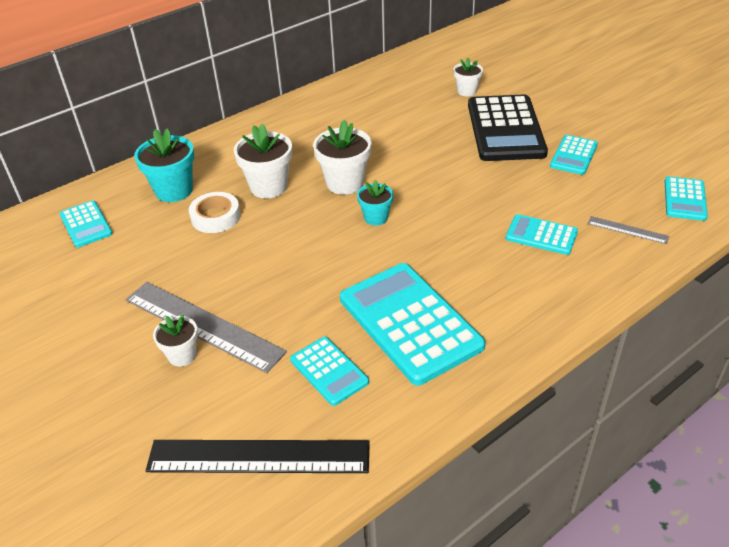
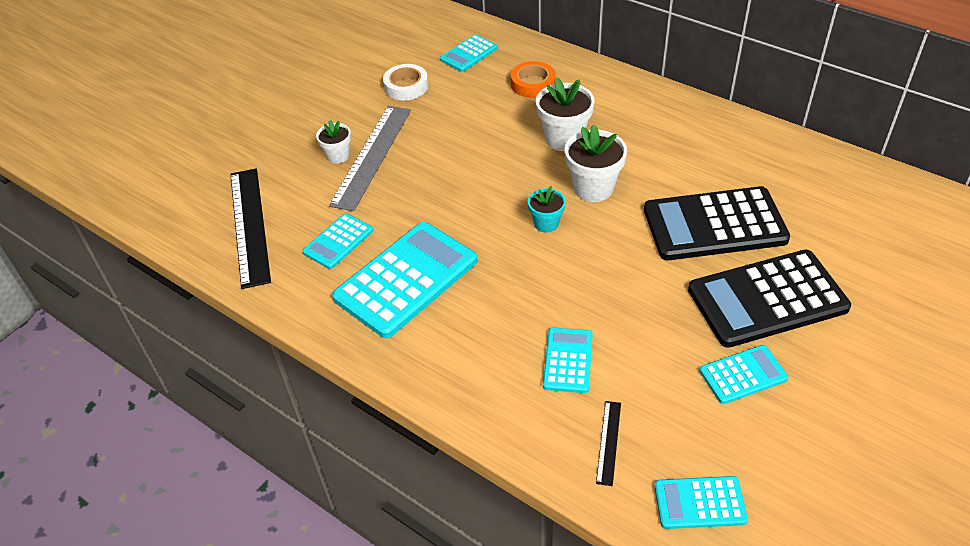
camera: 75 degrees right, 5 degrees up
turquoise flower pot [134,128,194,202] -> orange tape [511,61,555,98]
white tape [189,192,241,233] -> white tape moved to [383,64,428,100]
white flower pot [453,58,483,96] -> none
turquoise calculator [550,135,598,175] -> turquoise calculator turned 150 degrees clockwise [699,345,788,404]
grey ruler [588,216,669,244] -> black ruler [596,401,621,486]
none -> black calculator [644,186,790,260]

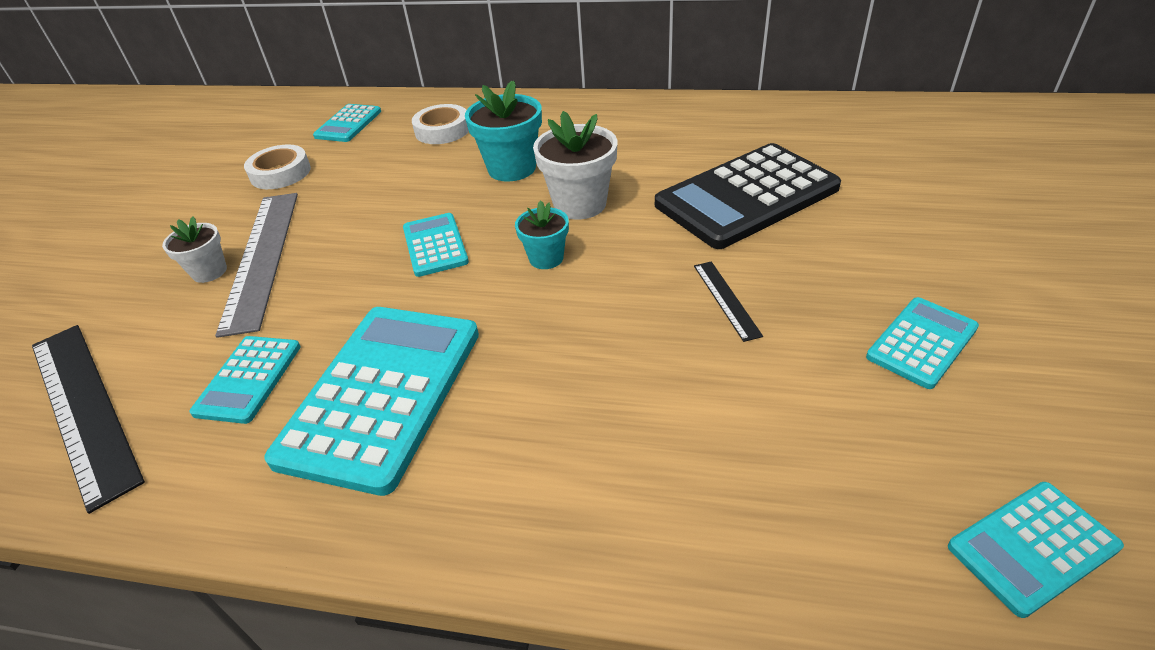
camera: 25 degrees left, 5 degrees down
orange tape [511,61,555,98] -> white tape [412,104,469,144]
white flower pot [536,77,595,151] -> turquoise flower pot [465,81,542,182]
turquoise calculator [543,328,593,393] -> turquoise calculator moved to [403,213,469,277]
black ruler [596,401,621,486] -> black ruler moved to [694,261,763,342]
black calculator [688,250,851,348] -> none

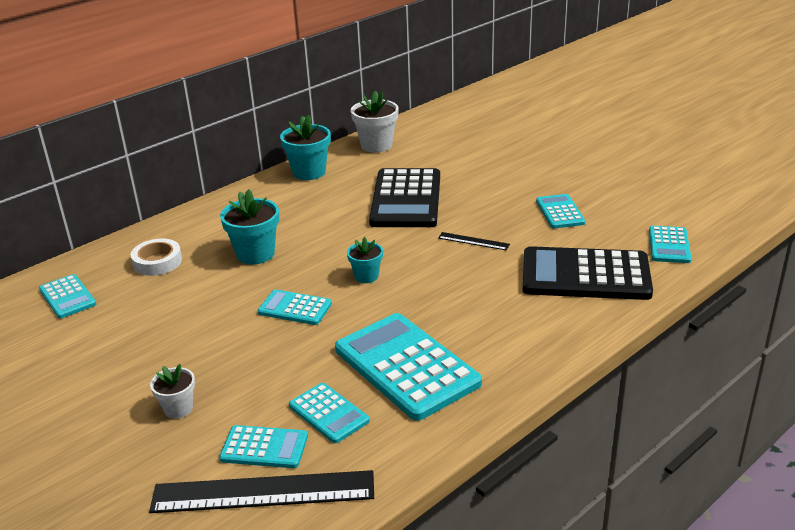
camera: 55 degrees left, 10 degrees down
grey ruler [215,193,298,338] -> none
white tape [244,144,311,189] -> none
white flower pot [533,111,618,219] -> white flower pot moved to [351,91,399,153]
none -> turquoise calculator [219,425,308,468]
none -> turquoise flower pot [280,115,331,180]
none -> black calculator [523,246,653,300]

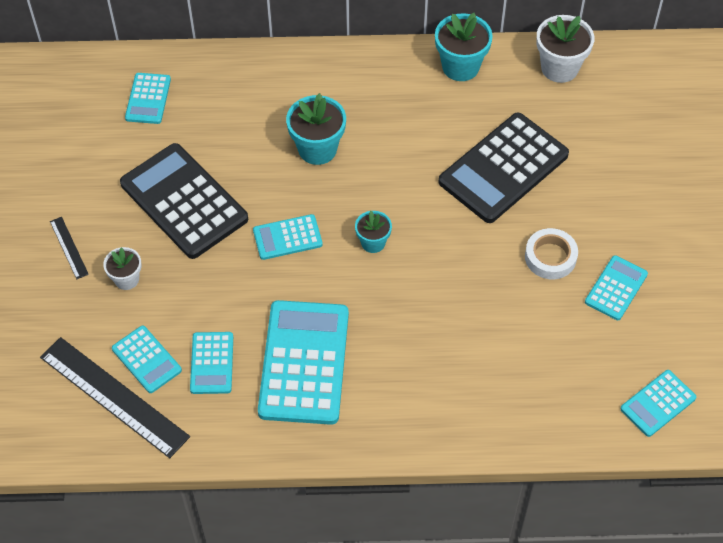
camera: 40 degrees right, 25 degrees up
white tape [131,239,182,276] -> white tape moved to [525,228,578,279]
turquoise calculator [258,289,332,325] -> turquoise calculator turned 75 degrees counterclockwise [253,214,323,260]
black ruler [438,232,510,250] -> black ruler moved to [50,217,89,279]
black calculator [523,246,653,300] -> black calculator moved to [120,143,248,259]

